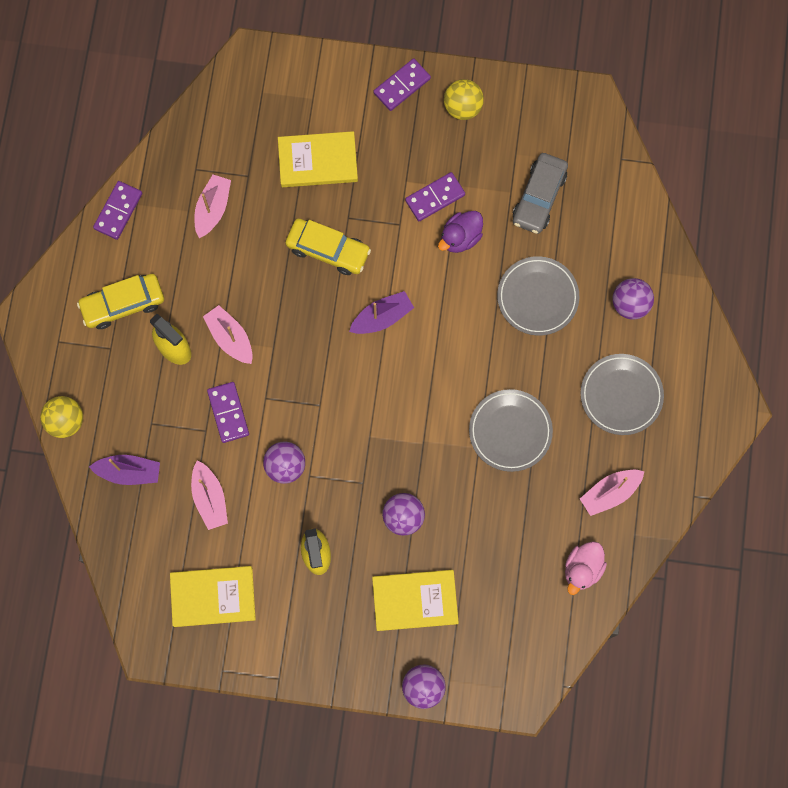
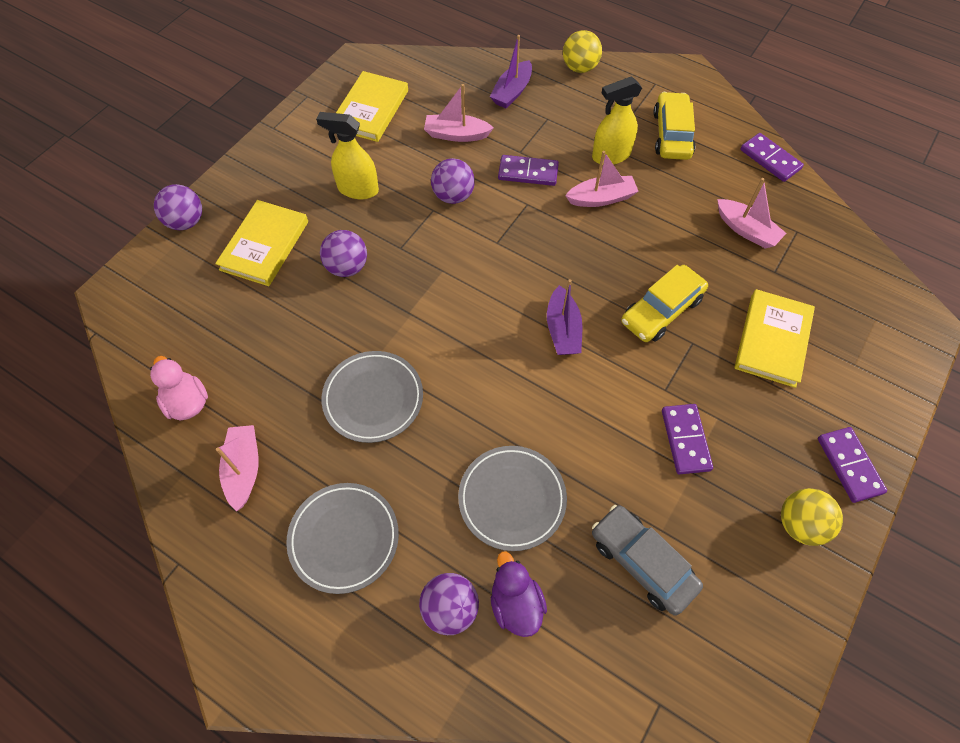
camera: 115 degrees right, 15 degrees down
purple duck [438,211,483,253] -> purple duck moved to [491,551,547,637]

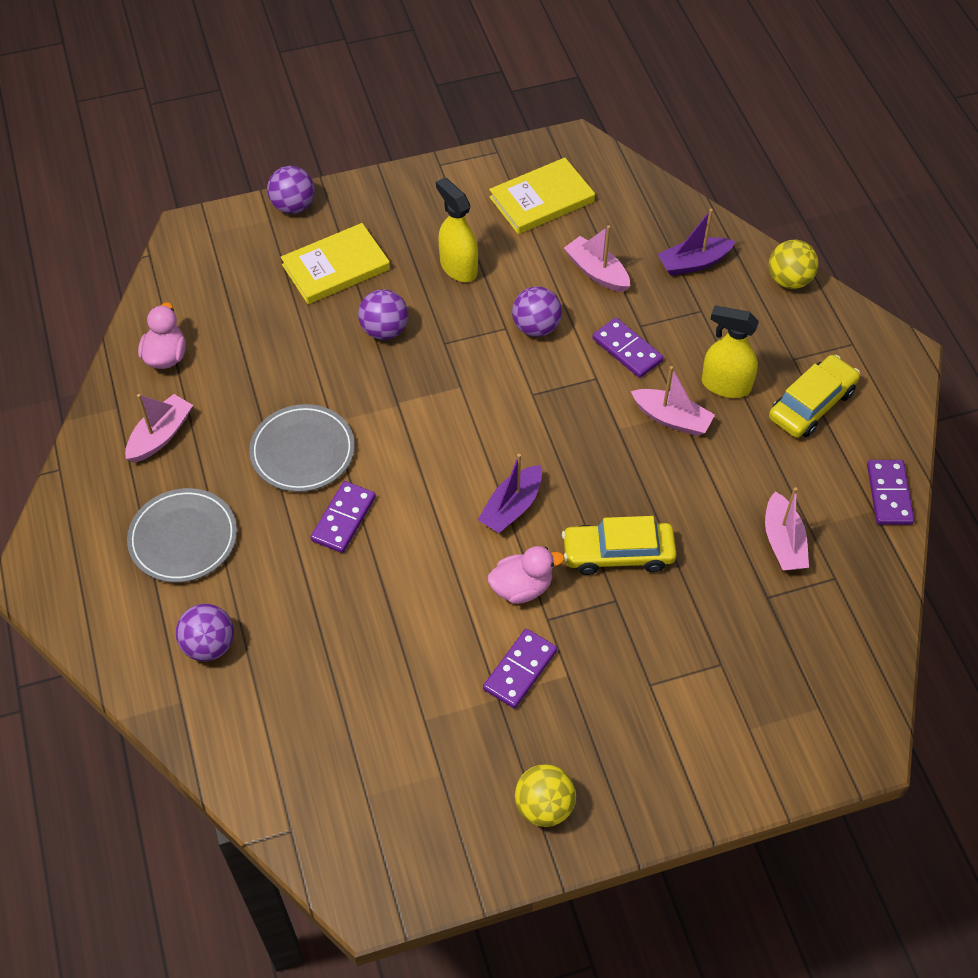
camera: 40 degrees right, 5 degrees down
grey plate [458,446,567,551] -> none
purple duck [491,551,547,637] -> none
grey car [592,505,703,615] -> none
yellow book [735,289,815,388] -> none
purple domino [818,427,887,503] -> purple domino moved to [311,481,376,553]
none -> pink duck [488,546,564,604]

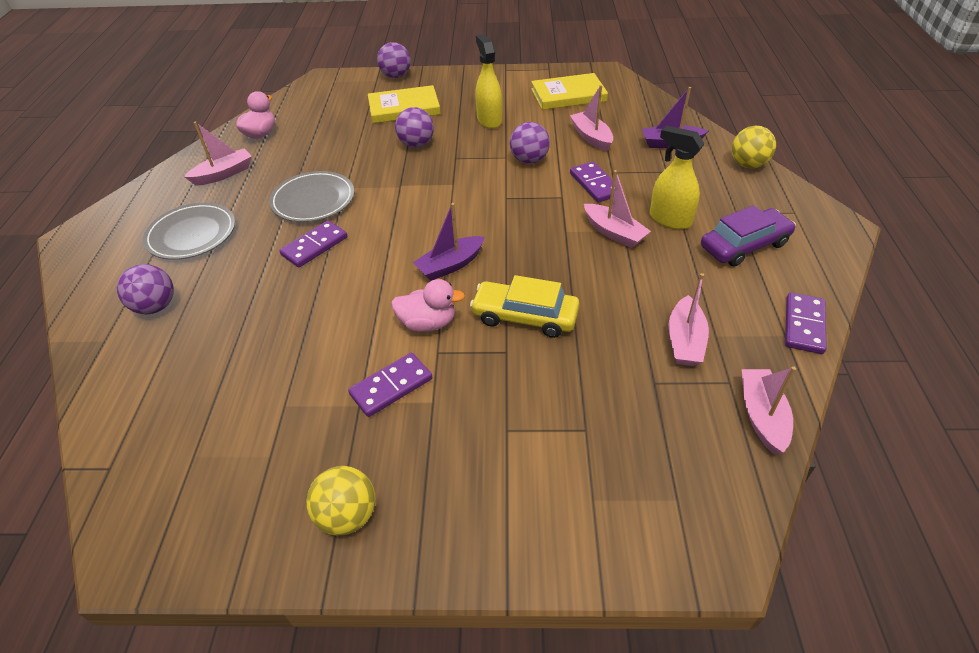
camera: 20 degrees right, 10 degrees down
yellow car [769,355,860,438] -> purple car [701,205,796,267]
none -> pink boat [742,366,796,455]

